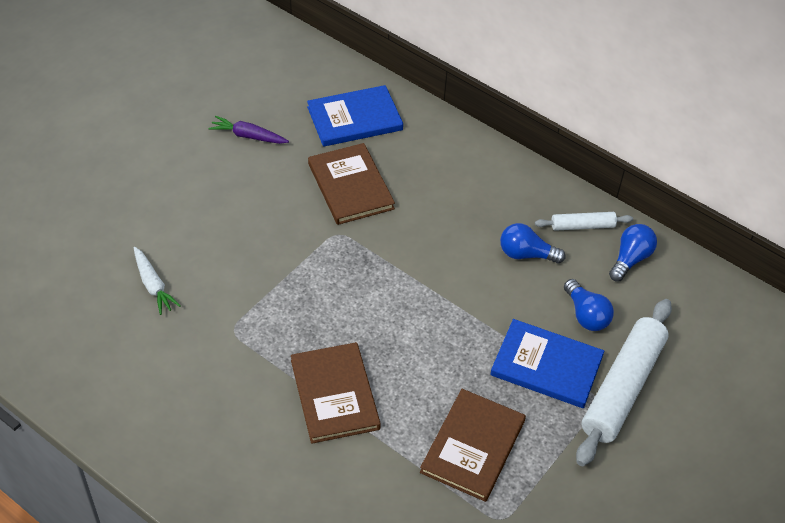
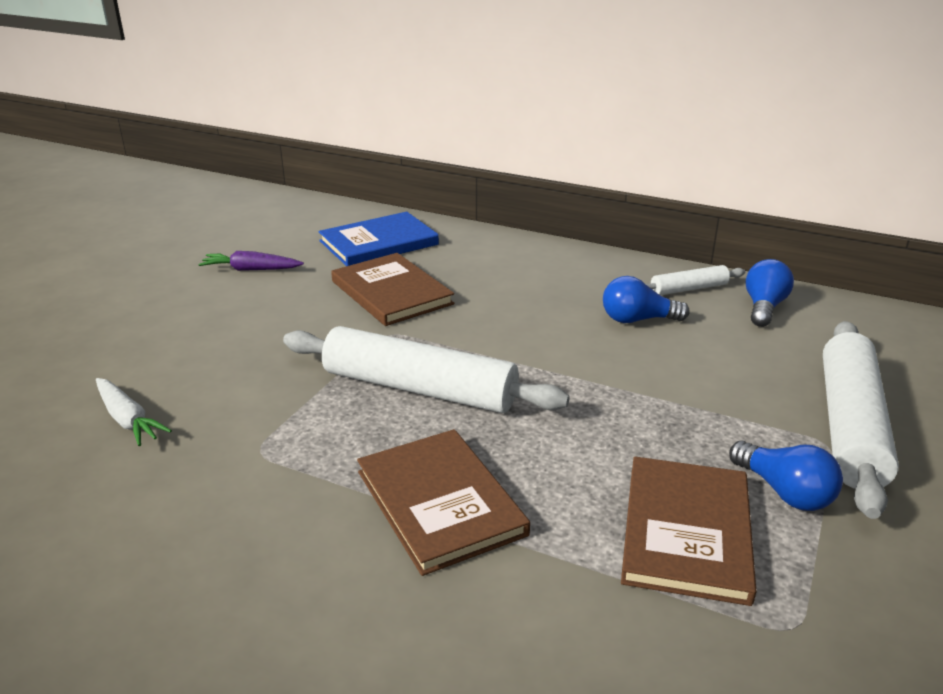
camera: 10 degrees left, 20 degrees down
blue book [490,319,604,408] -> none
blue light bulb [564,279,614,331] -> blue light bulb moved to [729,441,843,511]
none -> white rolling pin [283,326,570,413]

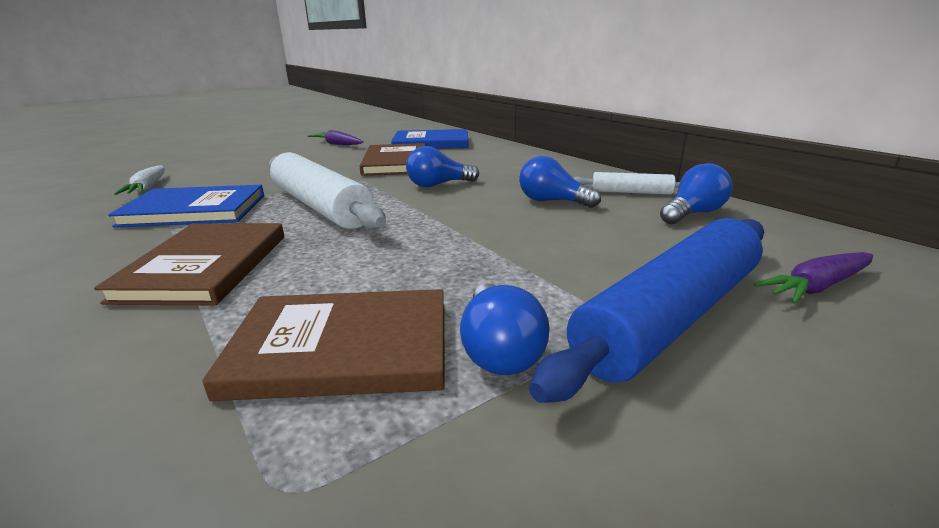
camera: 30 degrees right, 5 degrees down
brown book [621,457,757,606] -> brown book turned 45 degrees clockwise [202,289,444,401]
white rolling pin [823,321,899,519] -> blue rolling pin [529,218,764,403]
none -> blue book [108,185,264,228]
none -> blue light bulb [406,146,479,187]
none -> purple carrot [754,252,873,304]

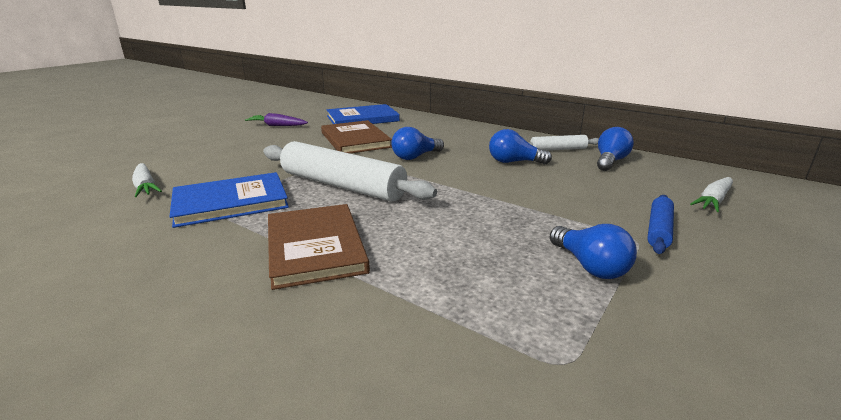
camera: 20 degrees left, 0 degrees up
brown book [202,289,444,401] -> none
blue rolling pin [529,218,764,403] -> blue rolling pin [647,195,674,254], size x0.50
purple carrot [754,252,873,304] -> white carrot [690,177,733,212]

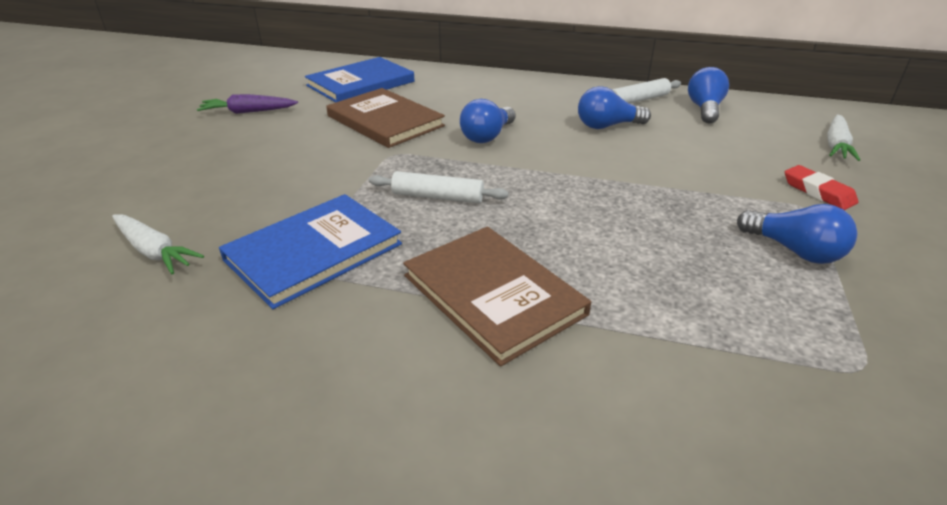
camera: 20 degrees left, 10 degrees up
white rolling pin [263,141,437,202] -> white rolling pin [369,171,508,203], size x0.50
blue rolling pin [647,195,674,254] -> red eraser [785,165,859,210]

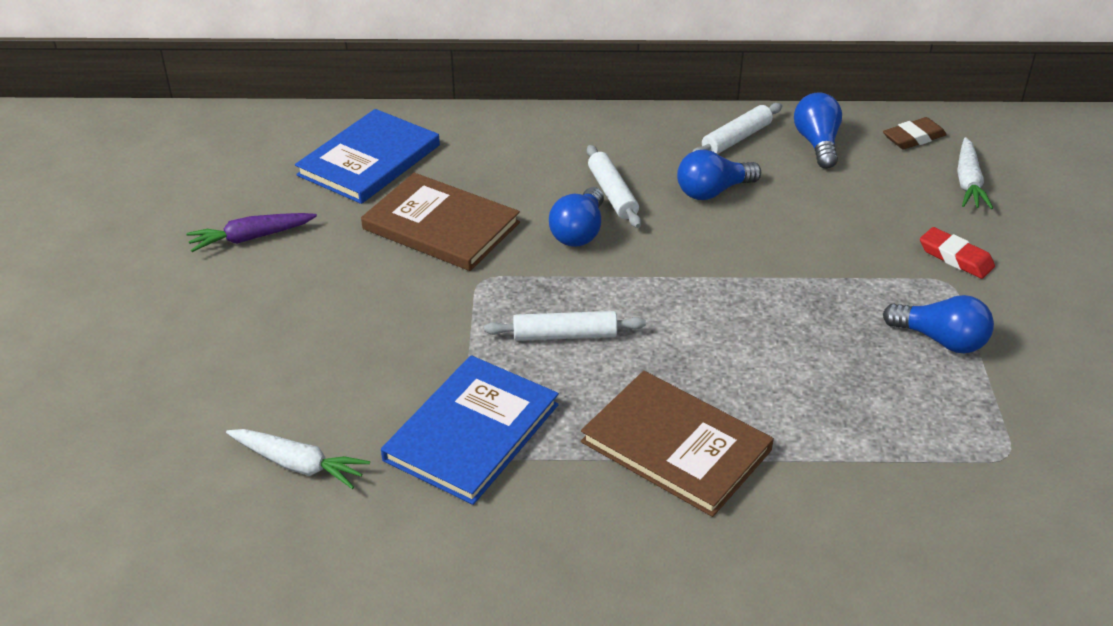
camera: 15 degrees left, 5 degrees up
none -> white rolling pin [587,145,641,228]
none -> brown eraser [883,117,947,150]

